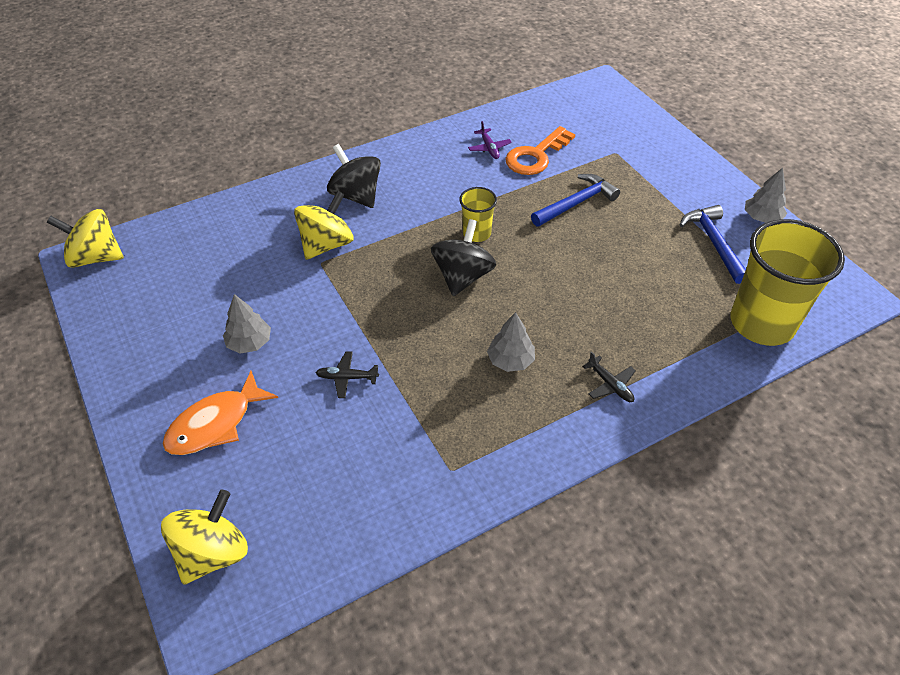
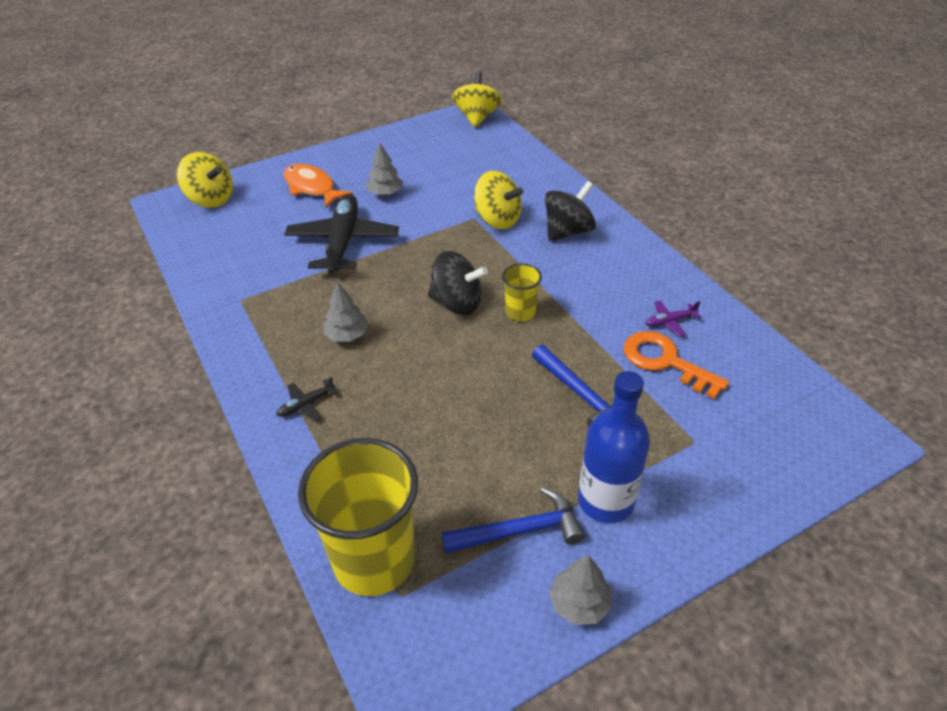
camera: 90 degrees right, 5 degrees down
black plane [316,351,379,398] -> black plane [285,194,399,274], size x2.40
none -> blue bottle [578,371,650,523]

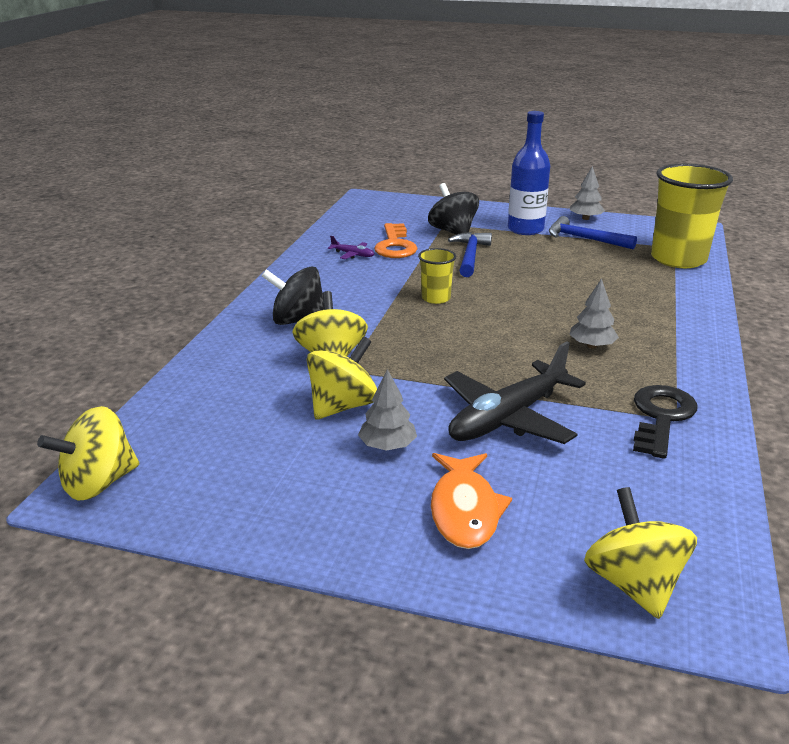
camera: 135 degrees left, 15 degrees down
black plane [276,376,338,421] -> none
black spinning top [428,251,488,315] -> black spinning top moved to [428,183,479,235]
none -> yellow spinning top [307,336,377,420]
none -> black key [633,385,698,459]

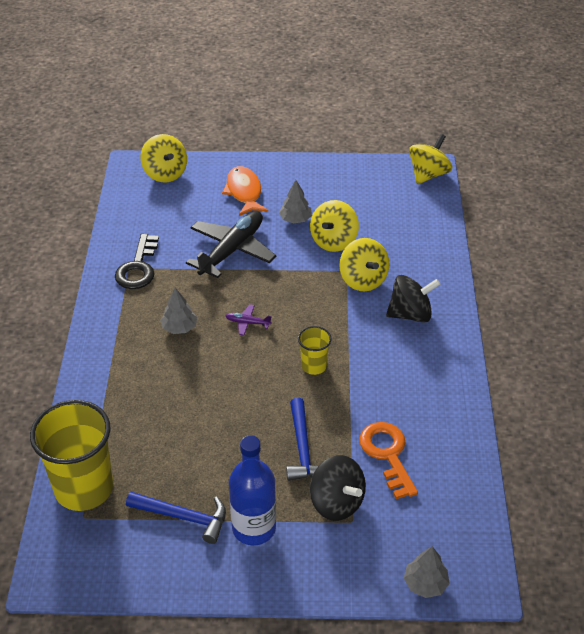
camera: 165 degrees right, 15 degrees up
purple plane [328,236,374,259] -> purple plane moved to [225,304,272,335]
grey tree [570,166,605,220] -> grey tree moved to [404,546,450,598]

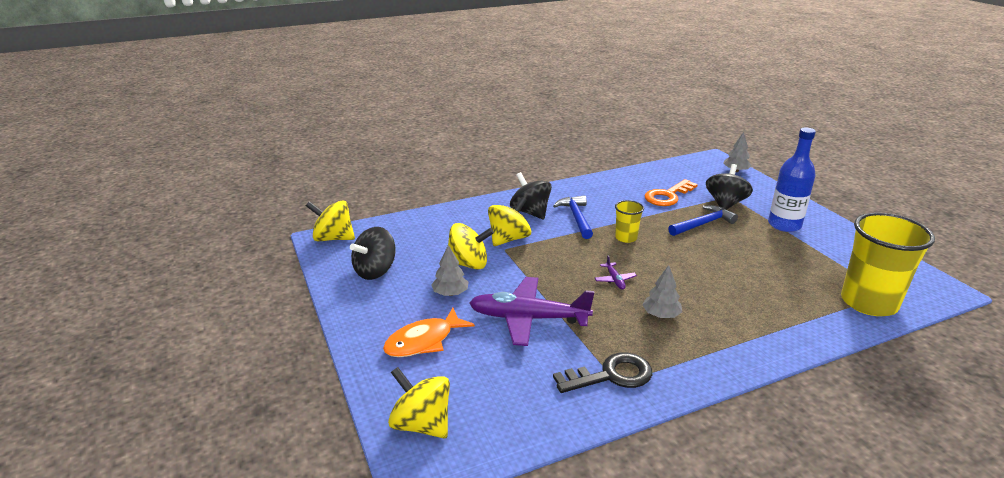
camera: 115 degrees left, 15 degrees down
blue hammer [126,492,226,544] -> blue hammer moved to [553,195,593,239]
yellow spinning top [141,134,187,182] -> yellow spinning top turned 90 degrees counterclockwise [388,367,450,438]
black plane [186,211,276,278] -> purple plane [469,277,594,346]
none -> black spinning top [350,227,395,280]

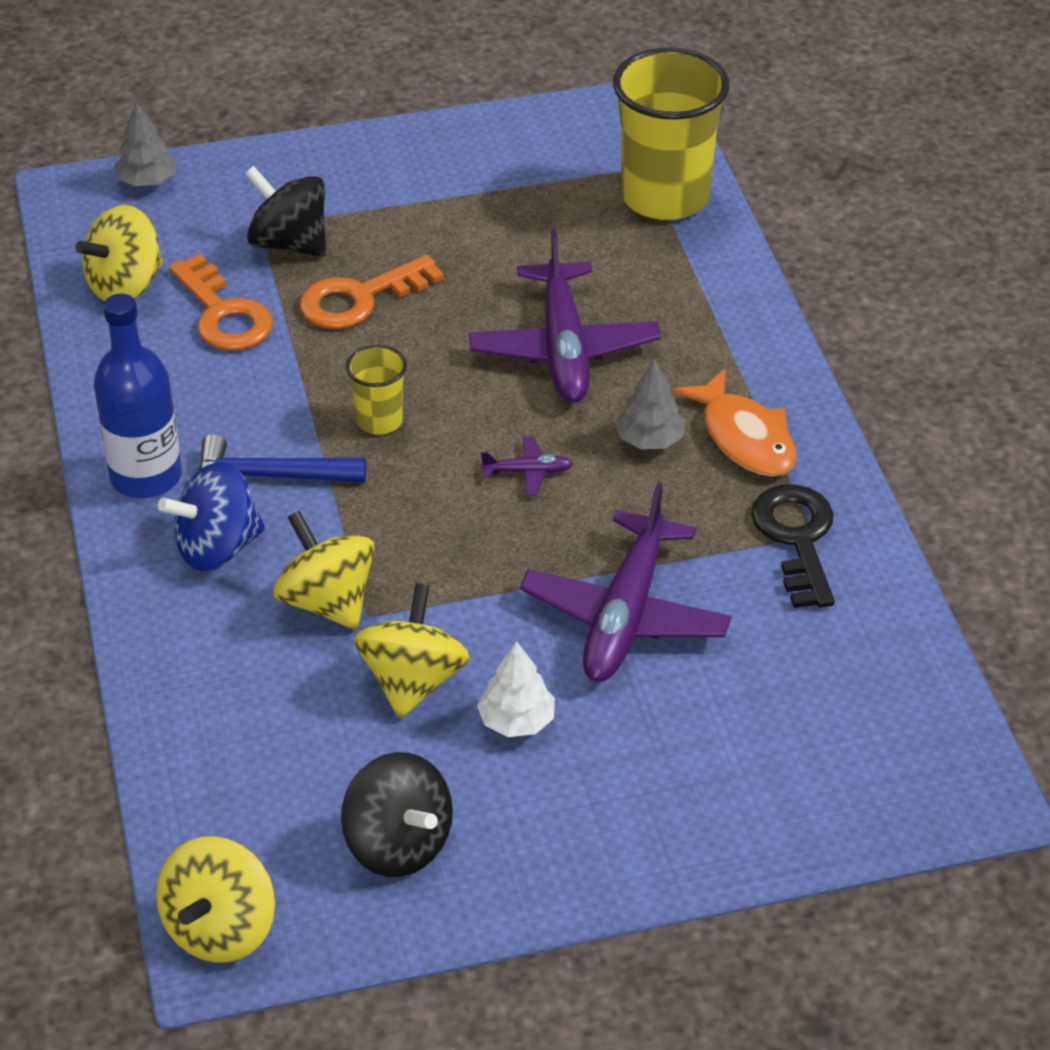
camera: 80 degrees left, 15 degrees up
orange fish [383,308,475,357] -> orange fish moved to [672,369,797,477]
yellow spinning top [388,367,450,438] -> yellow spinning top moved to [75,205,163,301]
grey tree [431,245,469,296] -> white tree [477,641,555,737]
black spinning top [510,172,552,219] -> blue spinning top [158,462,265,571]
blue hammer [668,205,738,236] -> orange key [300,255,444,329]
blue bottle [768,128,816,232] -> blue bottle moved to [94,294,182,498]
none -> purple plane [468,229,661,403]

